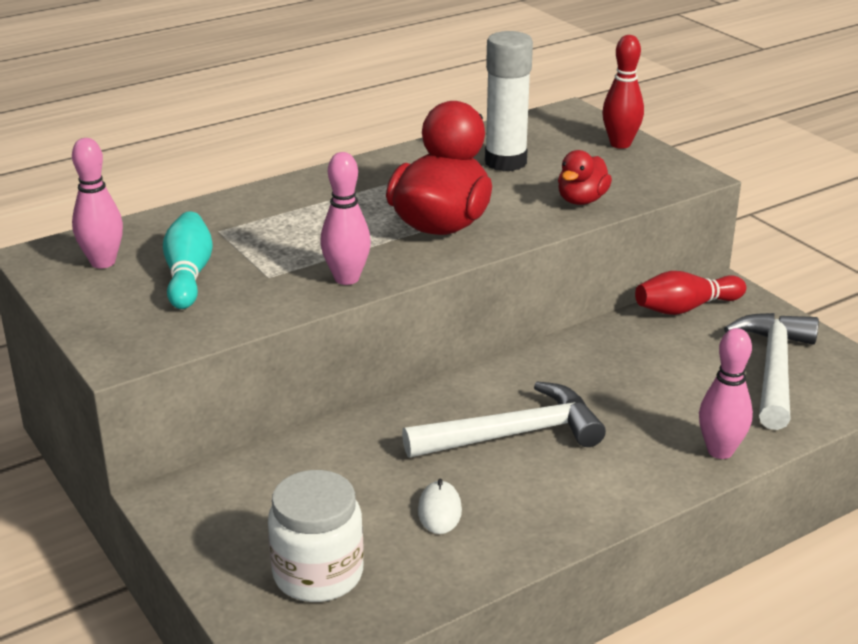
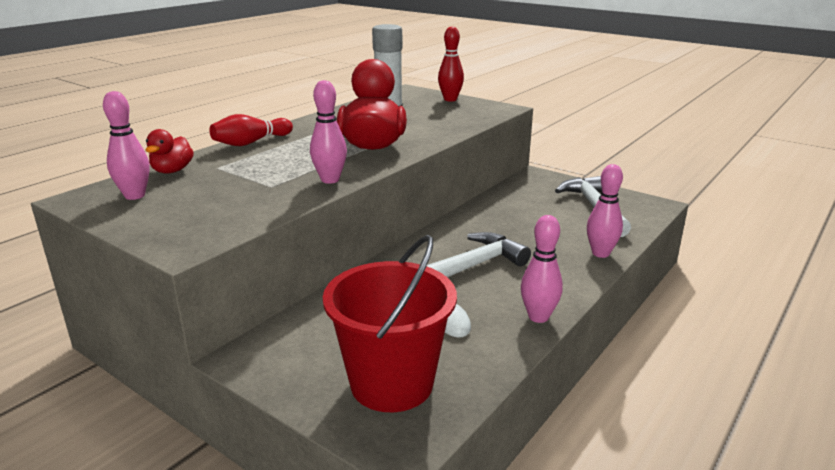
camera: 20 degrees left, 5 degrees down
turquoise bowling pin [163,211,213,309] -> none
white jar [268,470,364,602] -> red bucket [323,235,457,412]
red duck [558,150,612,205] -> red duck moved to [146,129,194,174]
red bowling pin [635,271,746,315] -> red bowling pin moved to [209,114,293,146]
none -> pink bowling pin [521,215,563,323]

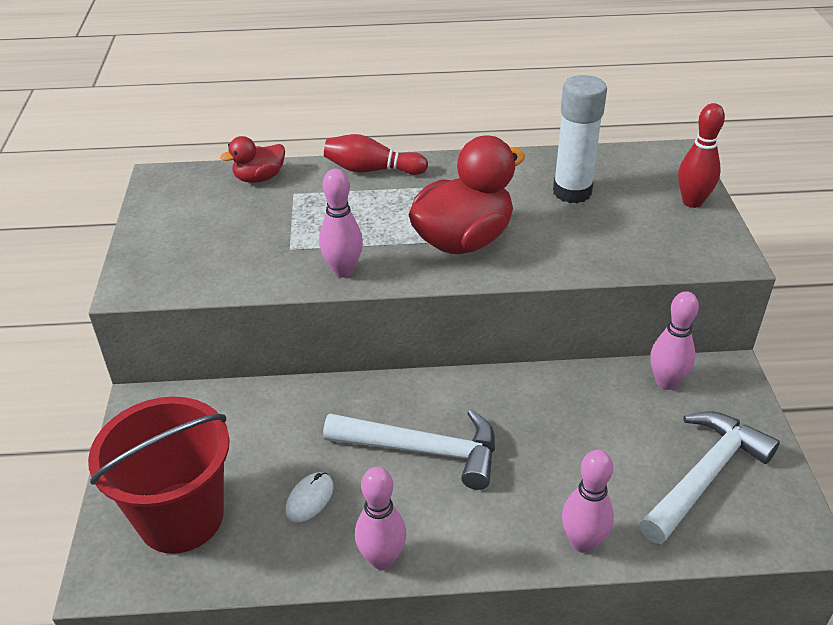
camera: 50 degrees right, 15 degrees up
pink bowling pin [103,91,150,200] -> pink bowling pin moved to [650,291,699,390]

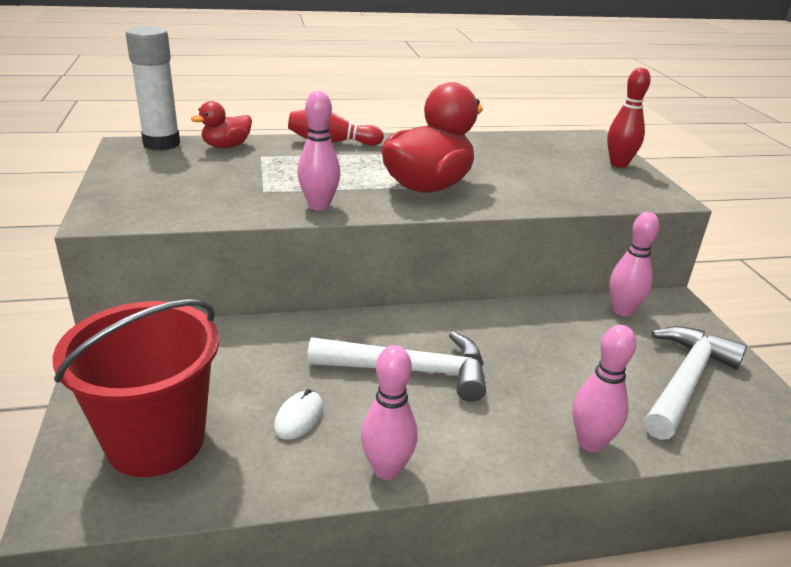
camera: 10 degrees left, 10 degrees down
white glue stick [553,75,607,203] -> white glue stick moved to [126,26,180,150]

